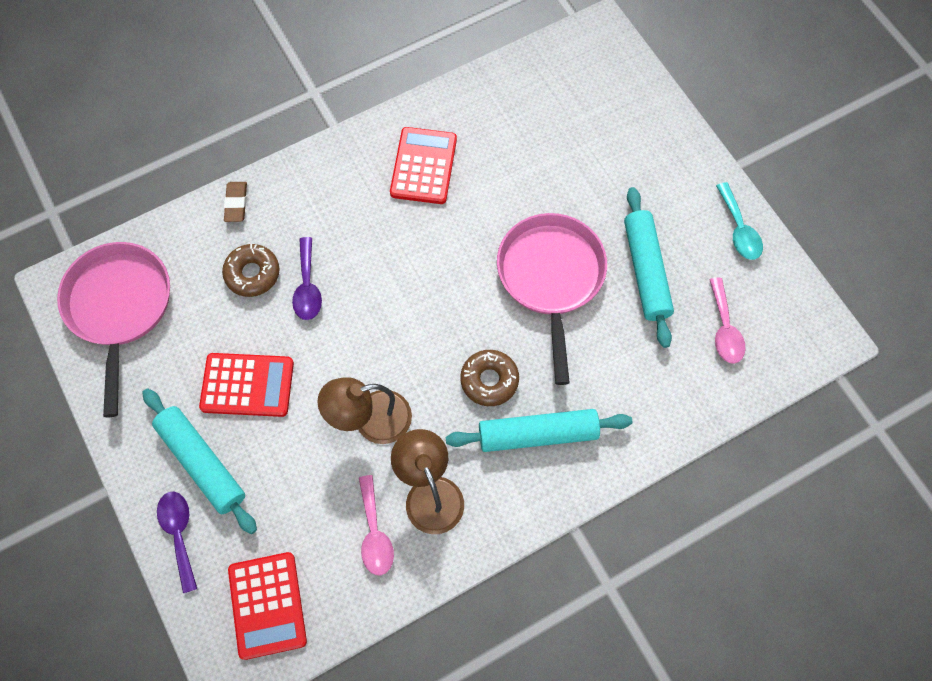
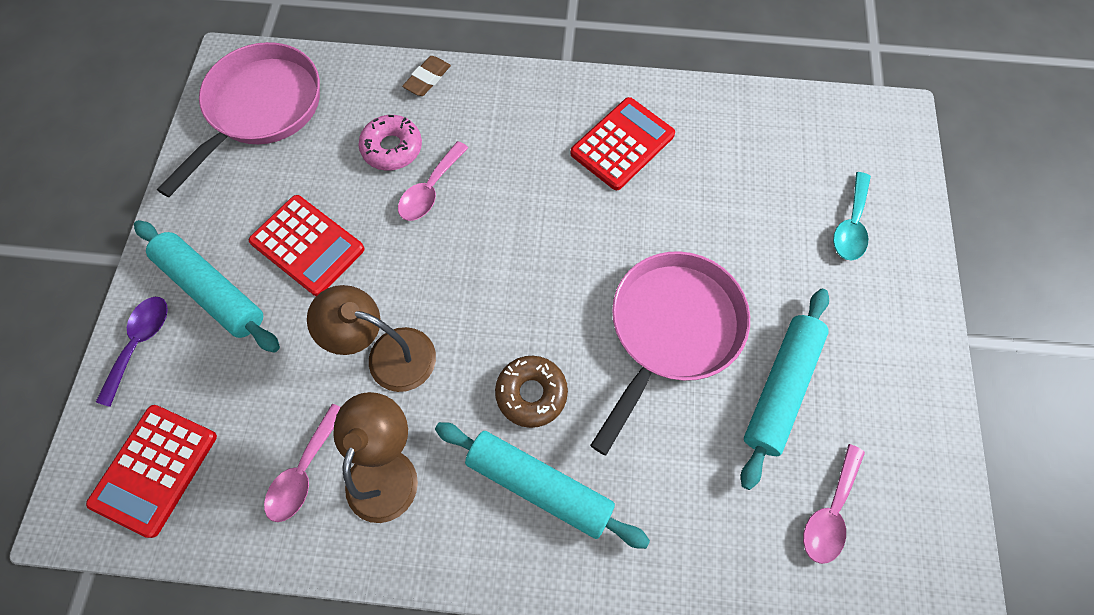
camera: 35 degrees right, 0 degrees up
turquoise rolling pin [142,389,257,534] -> turquoise rolling pin turned 45 degrees counterclockwise [134,220,280,352]
brown donut [222,244,280,297] -> pink donut [359,115,422,171]
purple spoon [292,237,322,320] -> pink spoon [398,141,468,221]
turquoise spoon [716,182,763,260] -> turquoise spoon moved to [833,172,871,260]

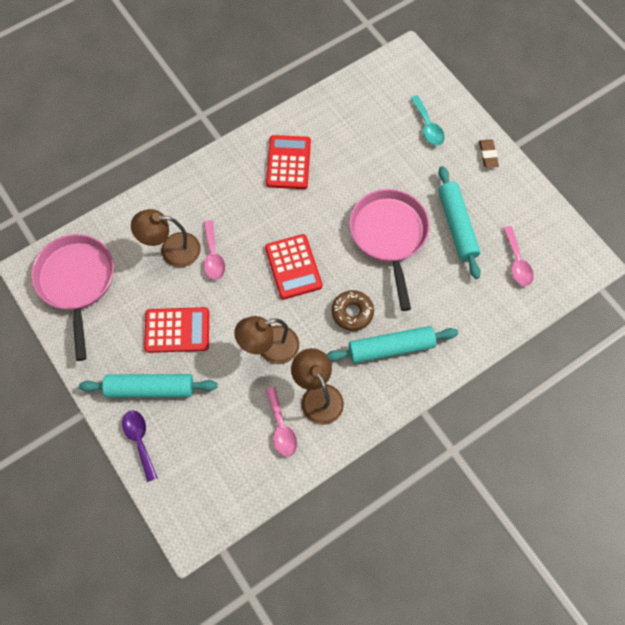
camera: 40 degrees left, 0 degrees up
red calculator [86,405,217,538] -> red calculator moved to [265,234,322,299]
pink donut [359,115,422,171] -> brown lamp [131,209,201,268]
brown eraser [402,56,451,96] -> brown eraser moved to [479,139,499,168]

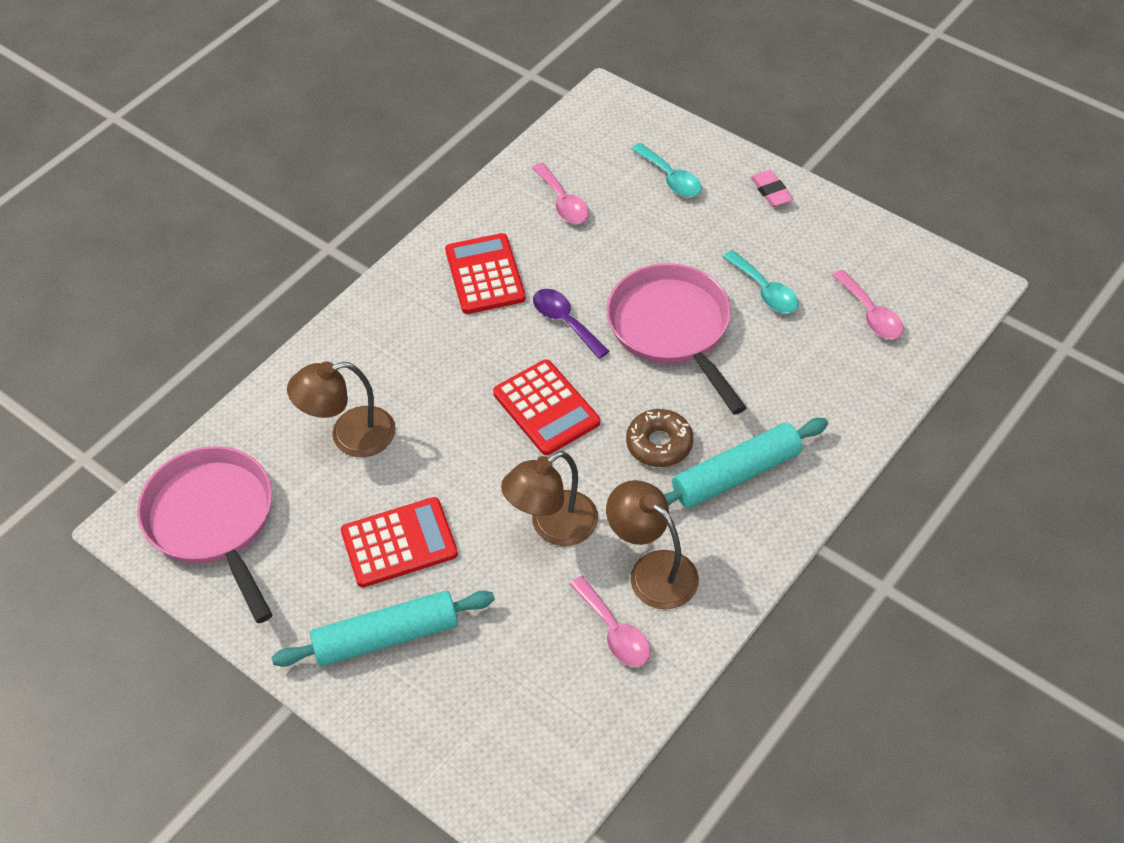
camera: 15 degrees left, 15 degrees down
purple spoon [122,410,157,482] -> purple spoon moved to [533,289,609,359]
pink spoon [204,220,225,280] -> pink spoon moved to [532,163,589,223]
turquoise rolling pin [438,166,481,279] -> turquoise spoon [723,250,799,313]
brown eraser [479,139,499,168] -> pink eraser [751,170,793,207]

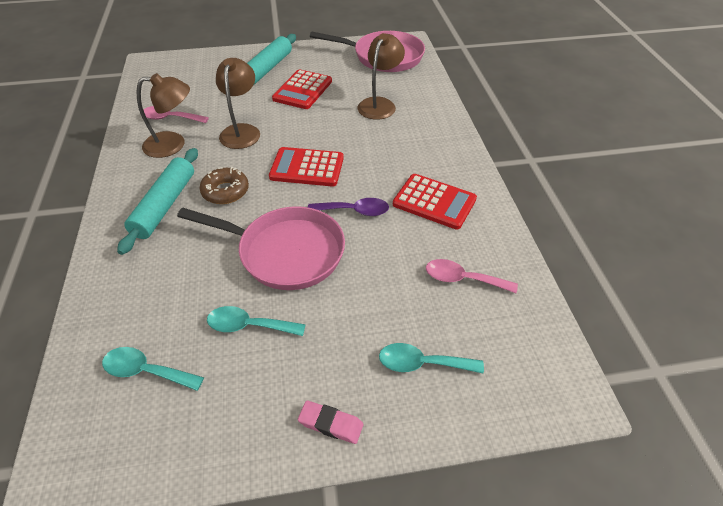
camera: 130 degrees right, 5 degrees down
pink spoon [832,270,903,339] -> turquoise spoon [102,347,204,391]

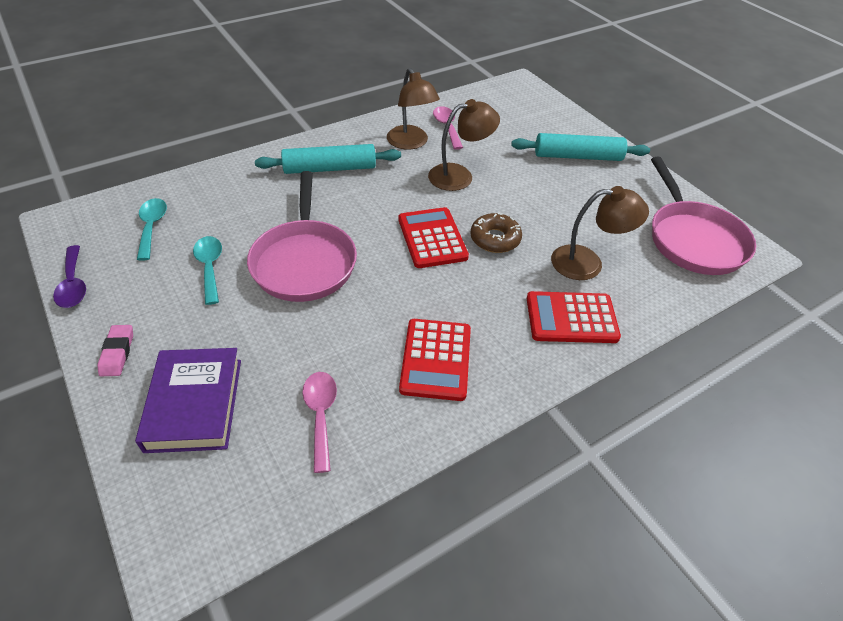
camera: 65 degrees right, 0 degrees up
brown donut [199,167,249,204] -> brown donut moved to [470,213,522,253]
red calculator [272,69,332,109] -> red calculator moved to [527,291,621,343]
purple spoon [308,198,389,216] -> purple spoon moved to [53,245,86,308]
turquoise spoon [379,343,484,373] -> purple book [135,348,241,453]

